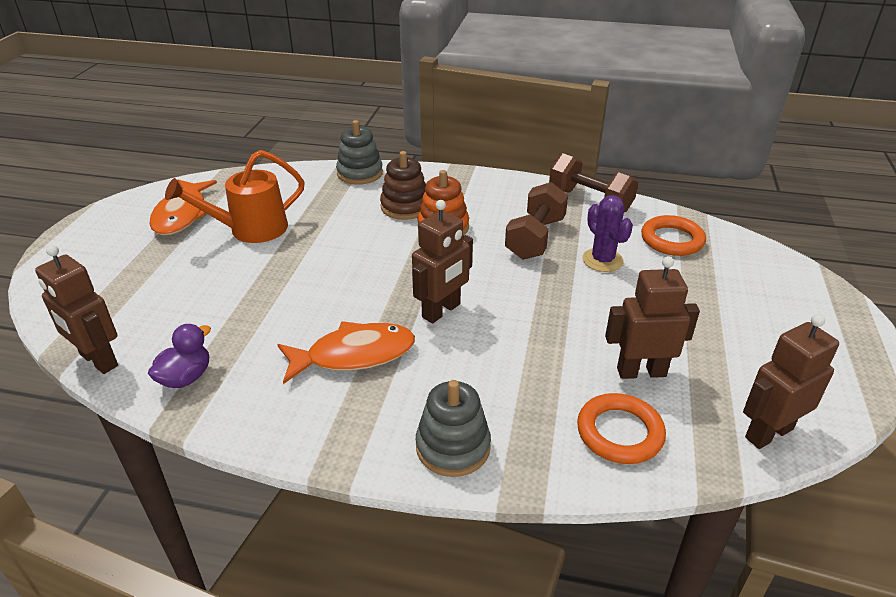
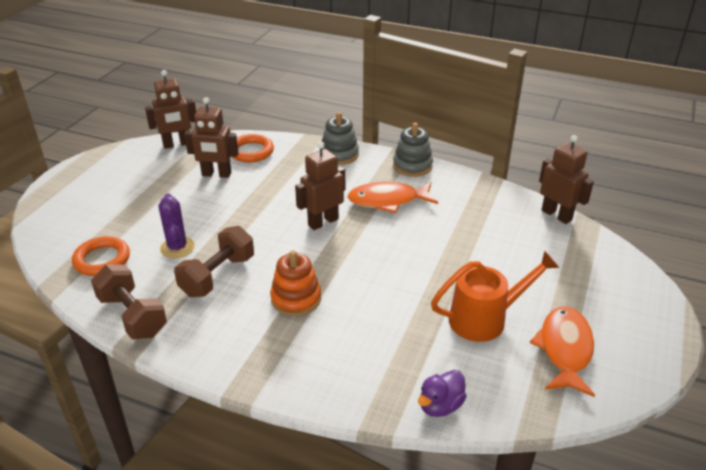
camera: 170 degrees left, 0 degrees up
purple duck [148,324,211,388] -> purple duck moved to [418,370,467,417]
grey stacking toy [336,120,383,185] -> grey stacking toy moved to [393,123,433,177]
brown stacking toy [380,151,426,220] -> none

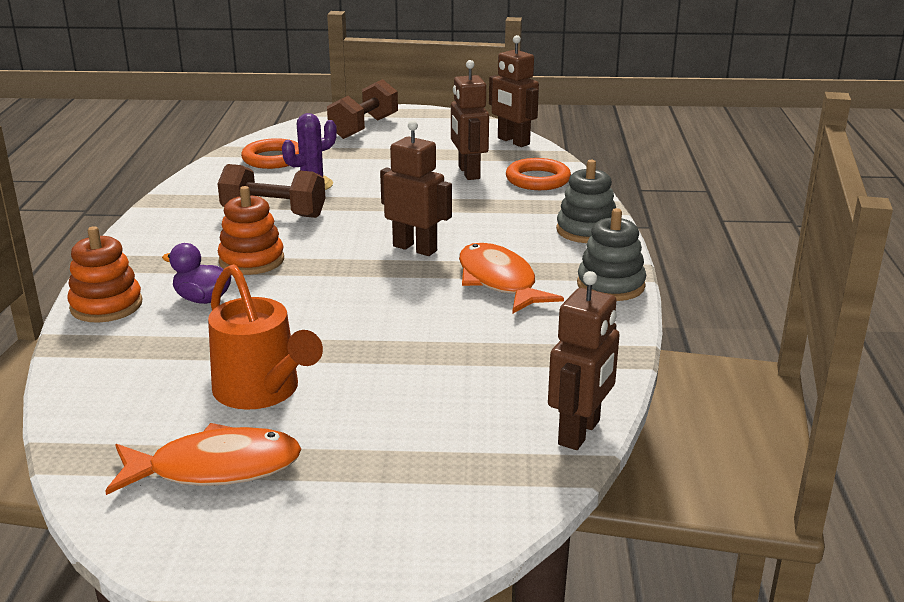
camera: 70 degrees right, 10 degrees down
brown dumbbell [91,265,167,339] -> brown dumbbell moved to [327,79,398,139]
purple duck [418,370,467,417] -> purple duck moved to [162,243,231,304]
none -> orange stacking toy [67,226,142,323]

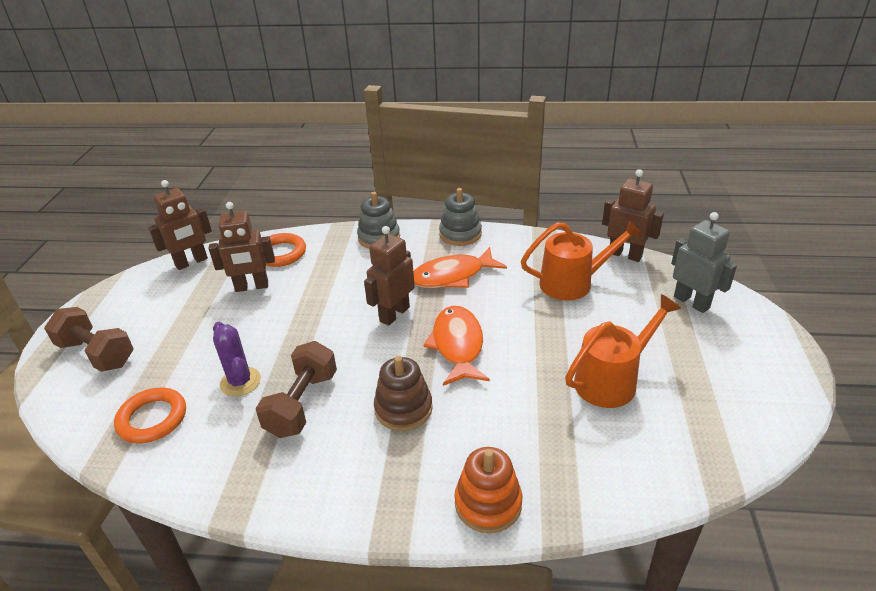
camera: 85 degrees left, 10 degrees up
orange fish [105,423,301,495] -> orange fish moved to [423,306,490,386]
purple duck [162,243,231,304] -> none
orange stacking toy [218,186,284,275] -> brown stacking toy [374,356,433,431]
none -> orange watering can [521,219,642,301]
none -> grey robot [671,212,737,313]

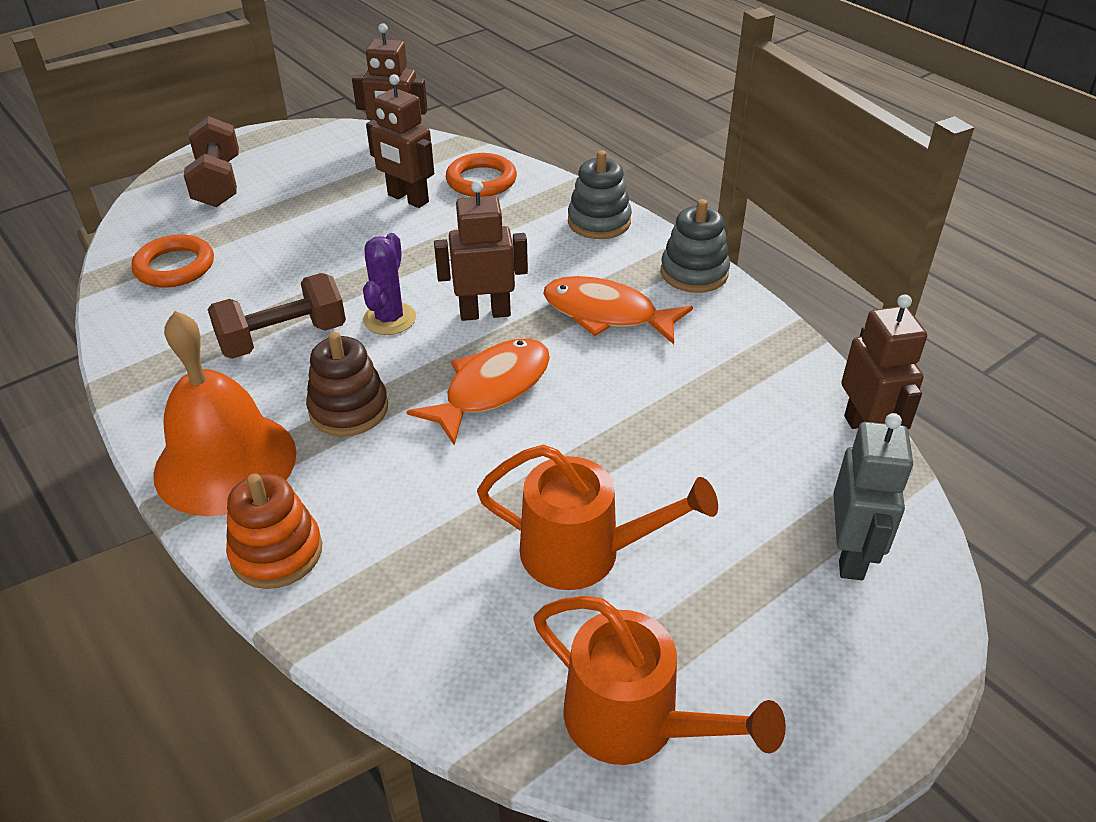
camera: 45 degrees right, 5 degrees up
purple cactus [213,322,261,397] -> purple cactus moved to [363,233,416,335]
orange watering can [521,219,642,301] -> orange watering can moved to [534,596,786,765]
none -> orange bell [153,311,297,516]

